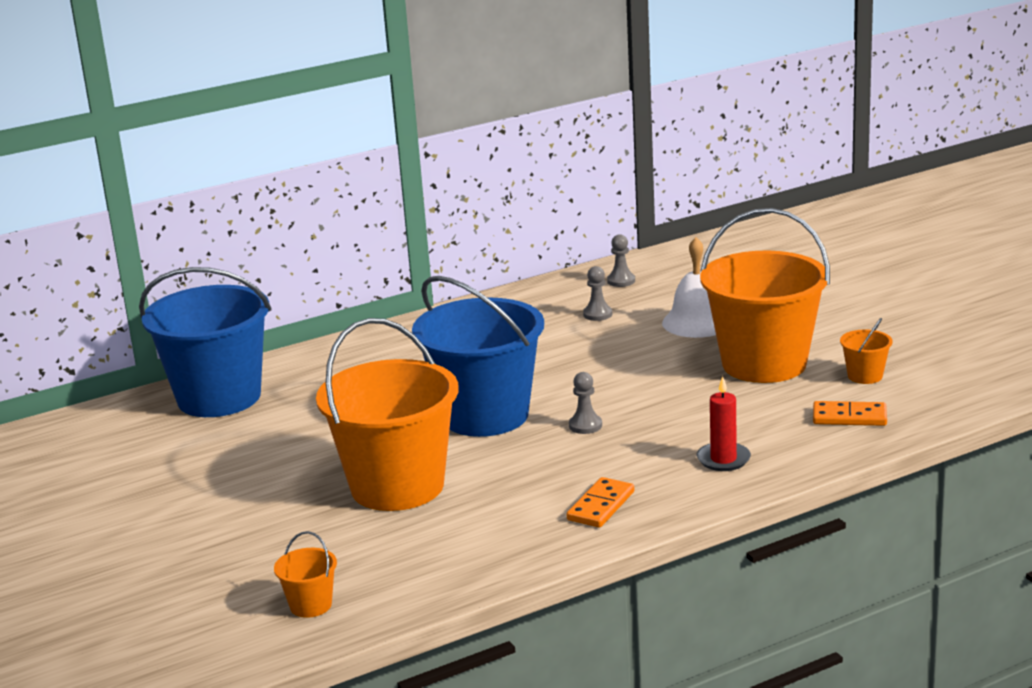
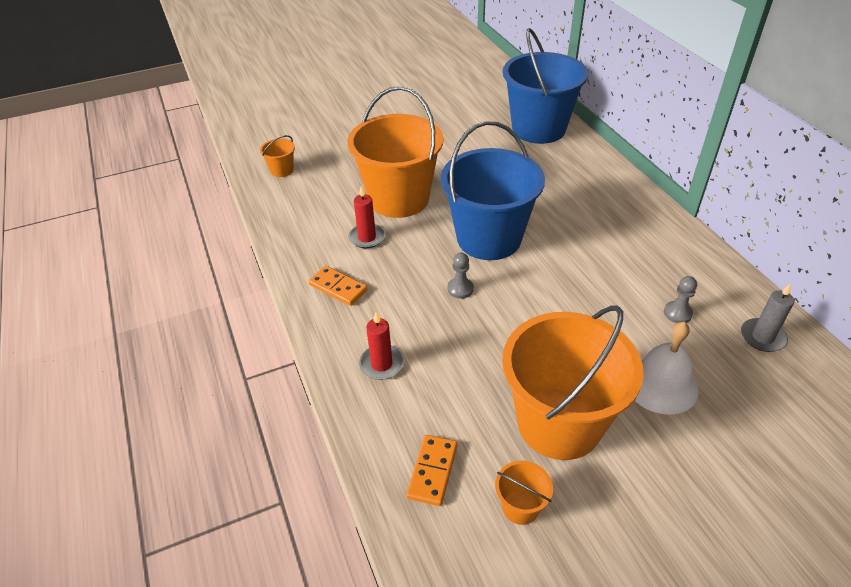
camera: 95 degrees right, 20 degrees up
grey pawn [607,234,635,287] -> grey candle [741,283,794,352]
none -> red candle [348,186,385,248]

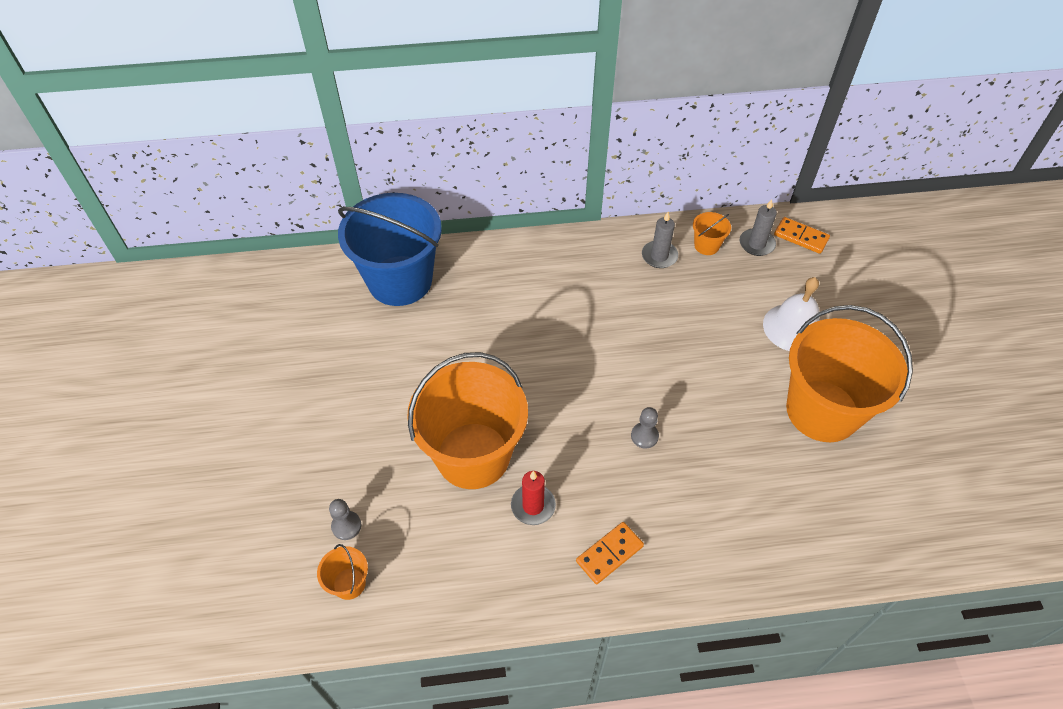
camera: 75 degrees left, 10 degrees up
red candle [359,312,404,380] -> none
orange domino [406,435,457,506] -> orange domino moved to [774,217,830,254]
blue bucket [441,121,545,260] -> none
orange bucket [495,461,553,525] -> orange bucket moved to [693,212,731,255]
grey pawn [664,276,697,323] -> grey pawn moved to [329,499,361,540]
none -> grey candle [642,212,678,268]

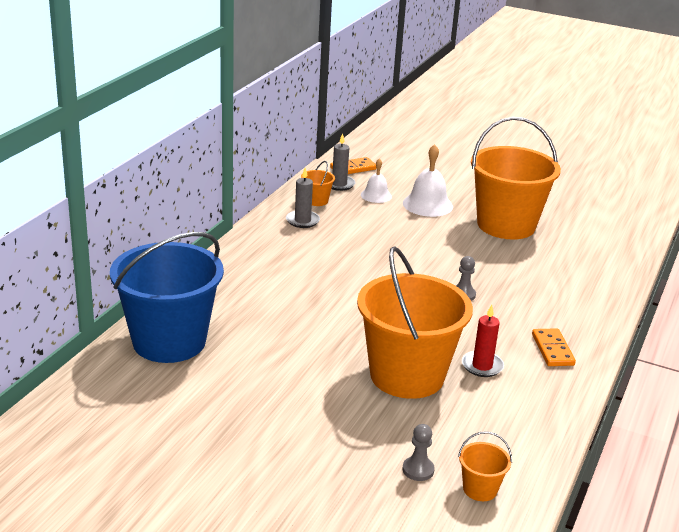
camera: 60 degrees left, 25 degrees down
none -> white bell [361,159,392,203]

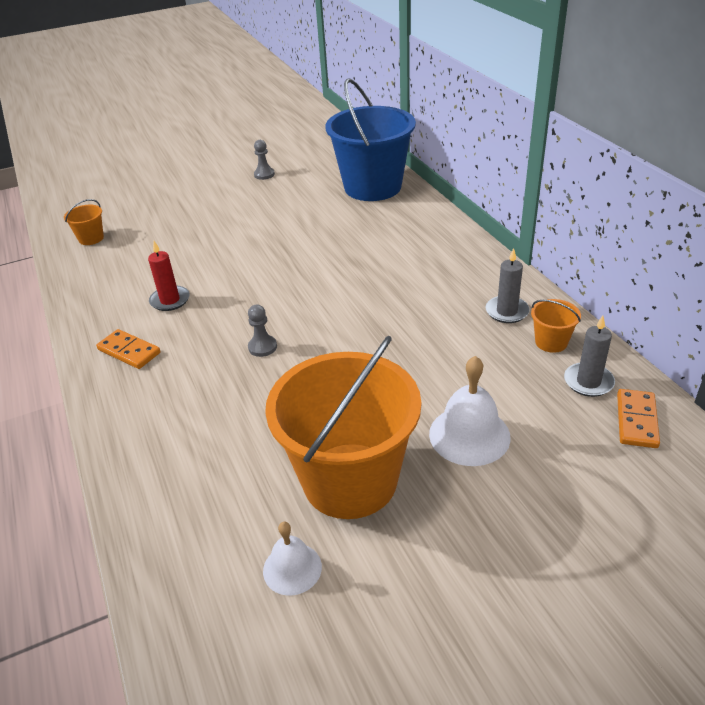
camera: 135 degrees right, 10 degrees up
orange bucket [357,246,473,399] -> none
white bell [361,159,392,203] -> white bell moved to [263,522,322,596]
grey pawn [403,424,435,481] -> grey pawn moved to [254,140,275,180]

